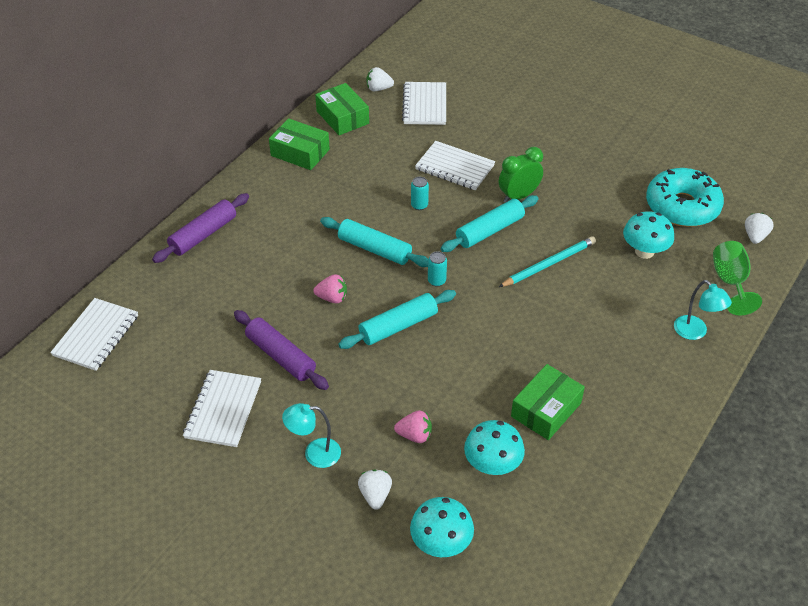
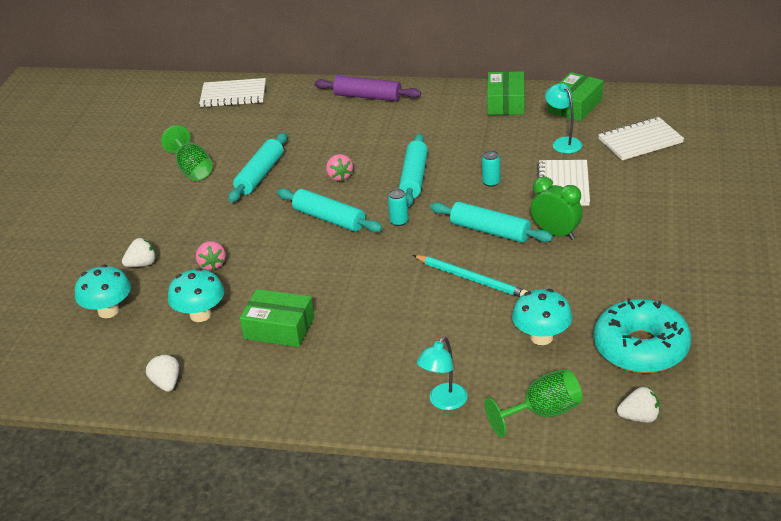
camera: 70 degrees right, 10 degrees down
white notebook [183,370,261,447] -> green goblet [161,125,212,181]
purple rolling pin [234,310,329,390] -> turquoise rolling pin [228,133,287,202]
turquoise lamp [282,403,341,468] -> turquoise lamp moved to [545,83,582,154]
white strawberry [366,67,394,91] -> white strawberry moved to [146,355,179,392]

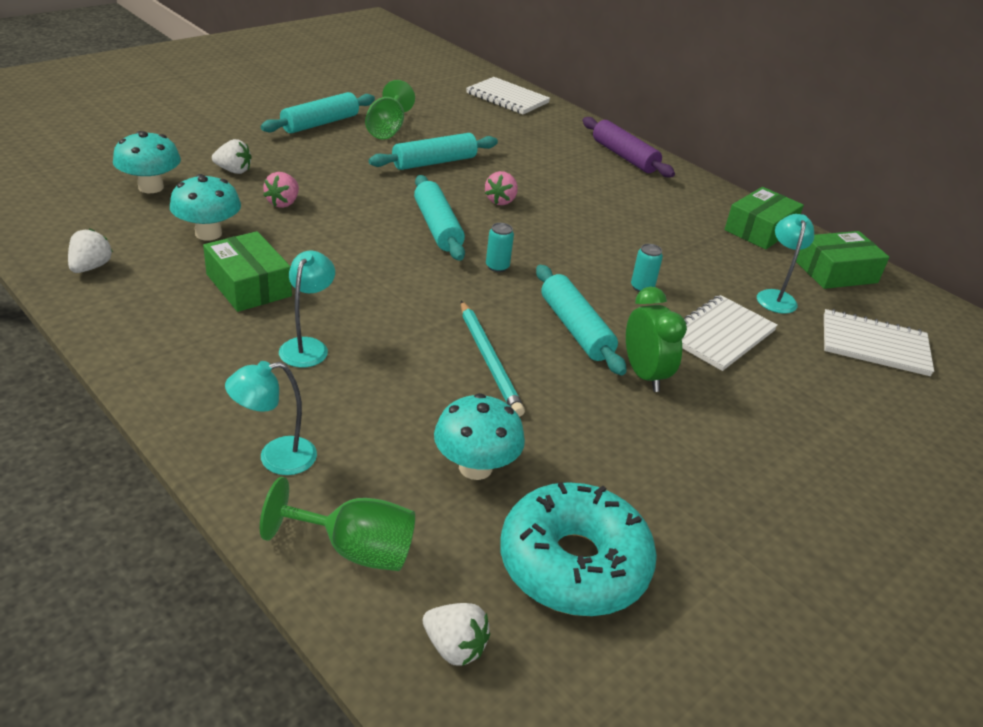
camera: 30 degrees right, 0 degrees up
turquoise rolling pin [399,134,428,207] -> turquoise rolling pin moved to [261,92,375,133]
none -> turquoise lamp [279,251,335,367]

